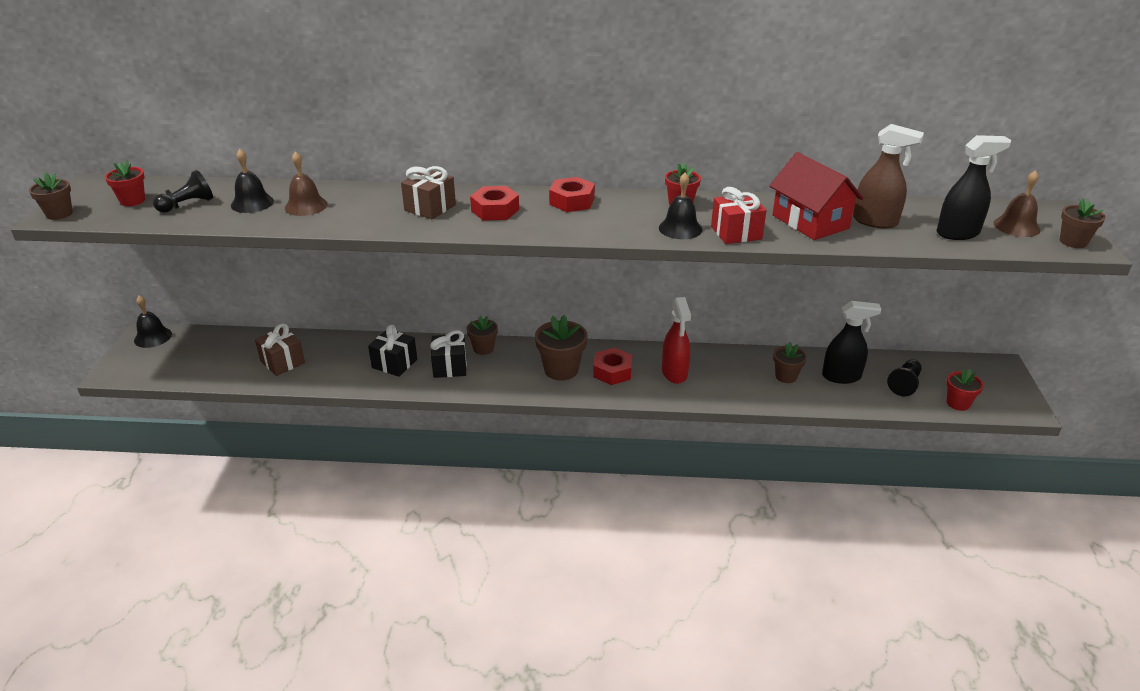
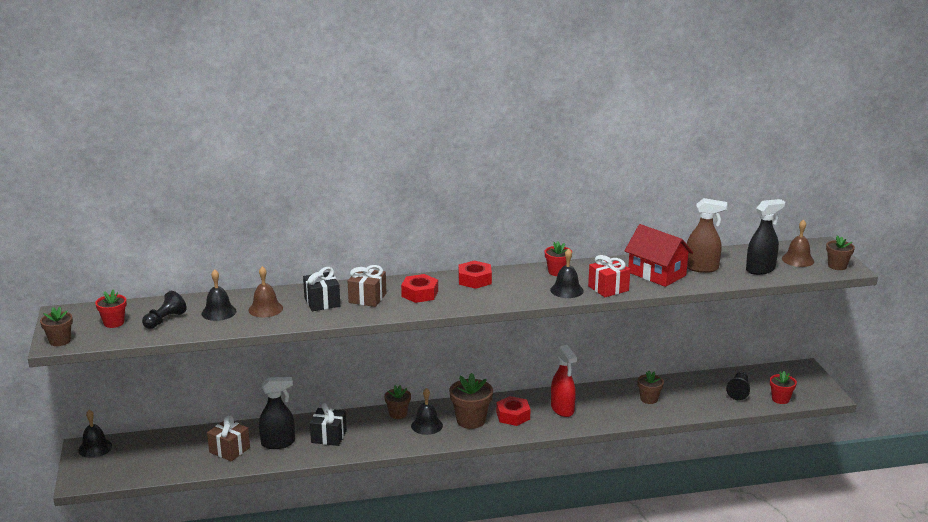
camera: 15 degrees left, 10 degrees down
black gift [430,330,467,378] -> black gift moved to [303,267,340,311]
black spray bottle [822,301,881,384] -> black spray bottle moved to [259,377,295,449]
none -> black bell [411,388,443,435]

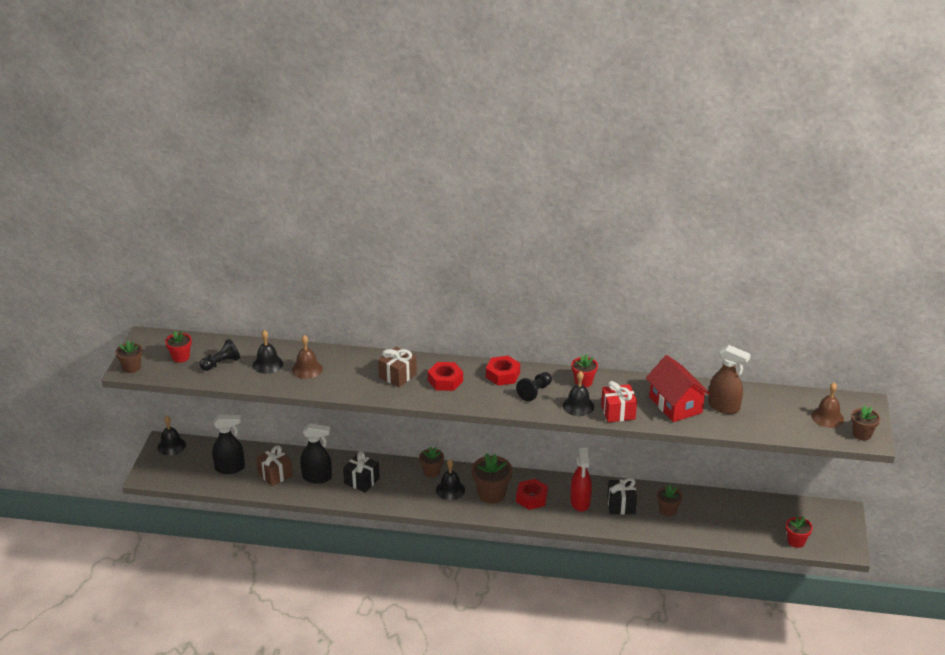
camera: 20 degrees right, 10 degrees up
black gift [303,267,340,311] -> black gift moved to [607,478,637,515]
black pawn [726,372,750,400] -> black pawn moved to [516,372,552,402]
black spray bottle [746,199,785,275] -> black spray bottle moved to [212,415,245,474]

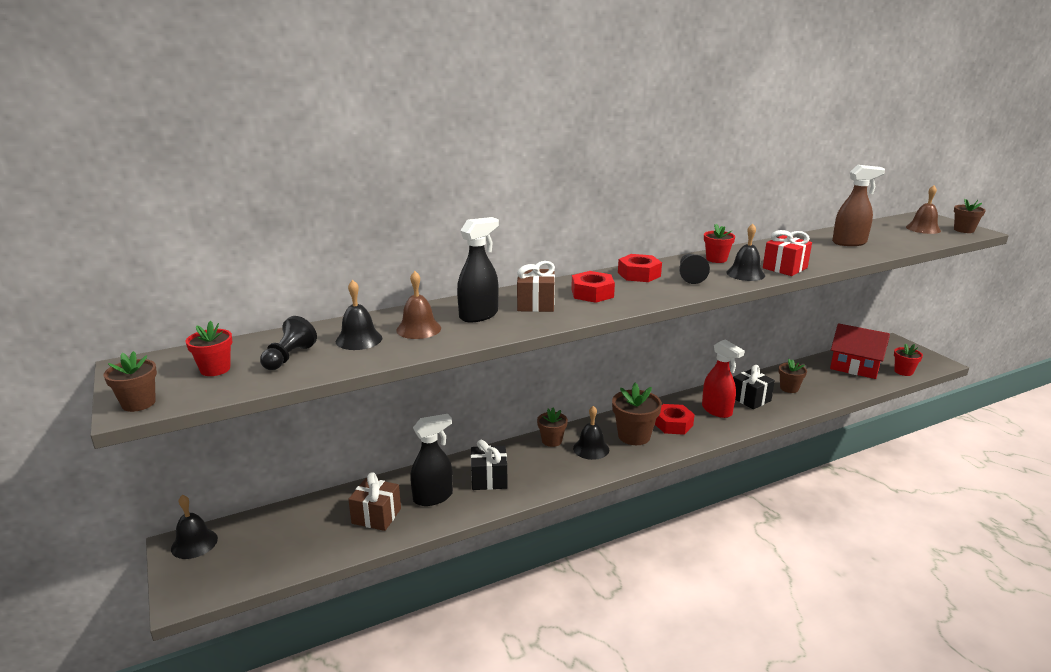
camera: 35 degrees left, 10 degrees down
black spray bottle [212,415,245,474] -> black spray bottle moved to [457,217,499,322]
red house [646,355,710,422] -> red house moved to [830,323,890,379]

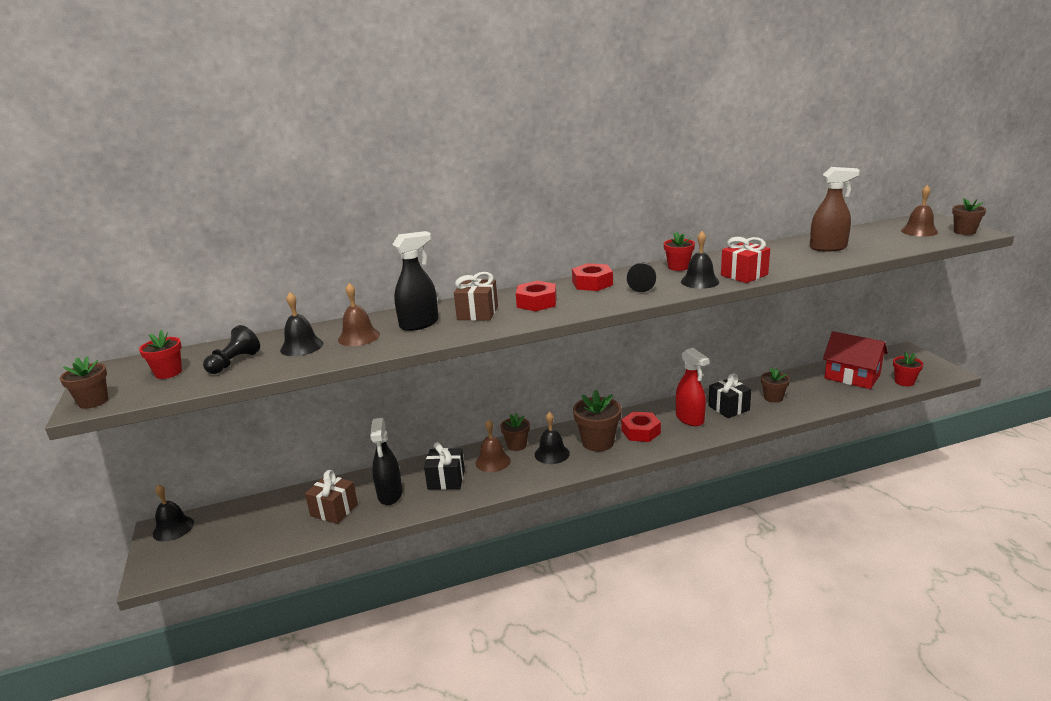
camera: 10 degrees right, 0 degrees up
black spray bottle [410,414,453,506] -> black spray bottle turned 105 degrees clockwise [370,418,403,505]
none -> brown bell [475,420,511,472]

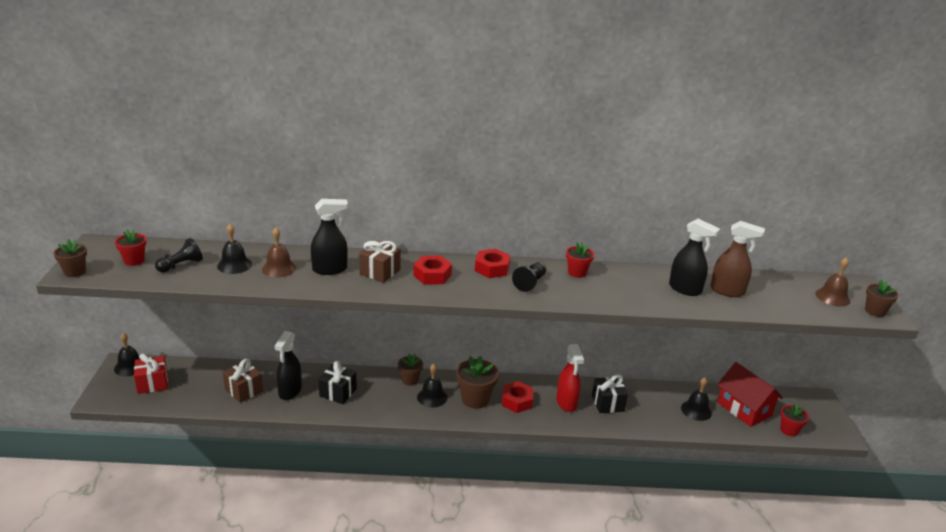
camera: 15 degrees right, 5 degrees up
brown bell [475,420,511,472] -> none
black bell [681,231,720,289] -> black bell moved to [681,377,712,421]
red gift [721,237,770,283] -> red gift moved to [134,353,168,394]
brown flower pot [761,367,790,403] -> none
none -> black spray bottle [669,219,721,296]

